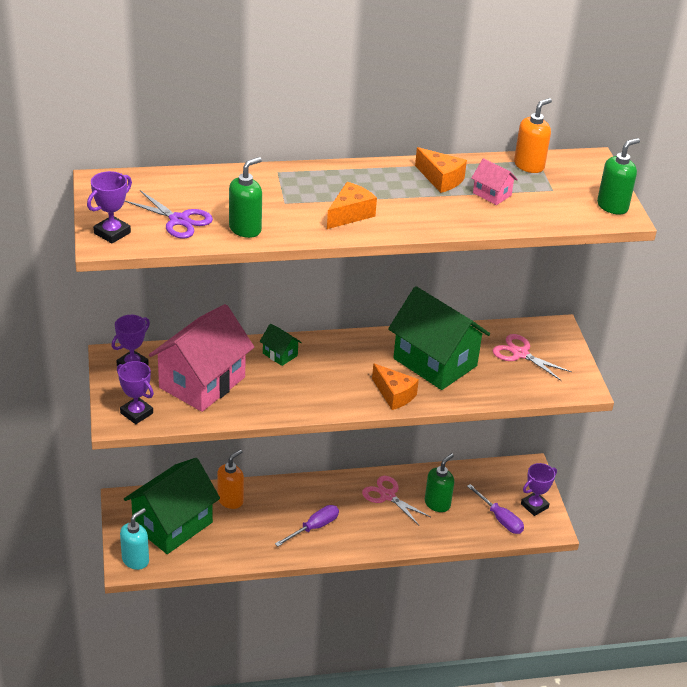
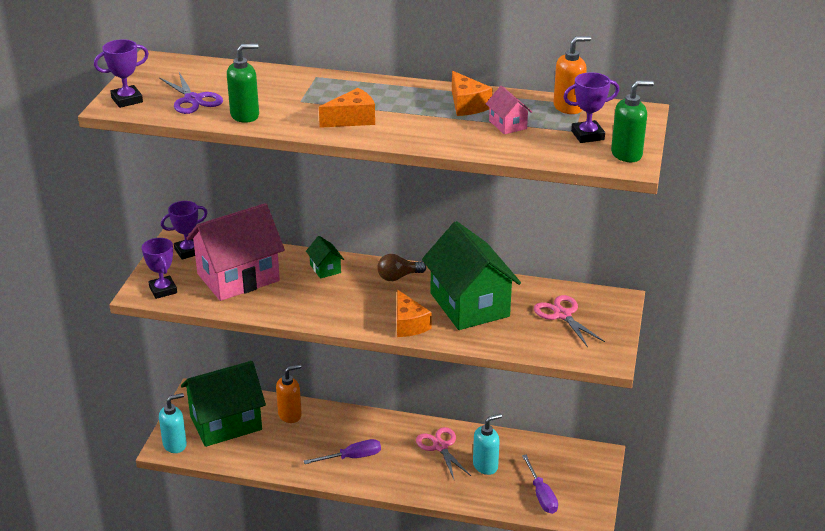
camera: 25 degrees right, 5 degrees down
green soap dispenser [425,453,454,512] -> turquoise soap dispenser [473,414,502,475]
purple trophy [521,463,557,516] -> purple trophy moved to [563,72,619,143]
none -> brown light bulb [377,254,426,281]

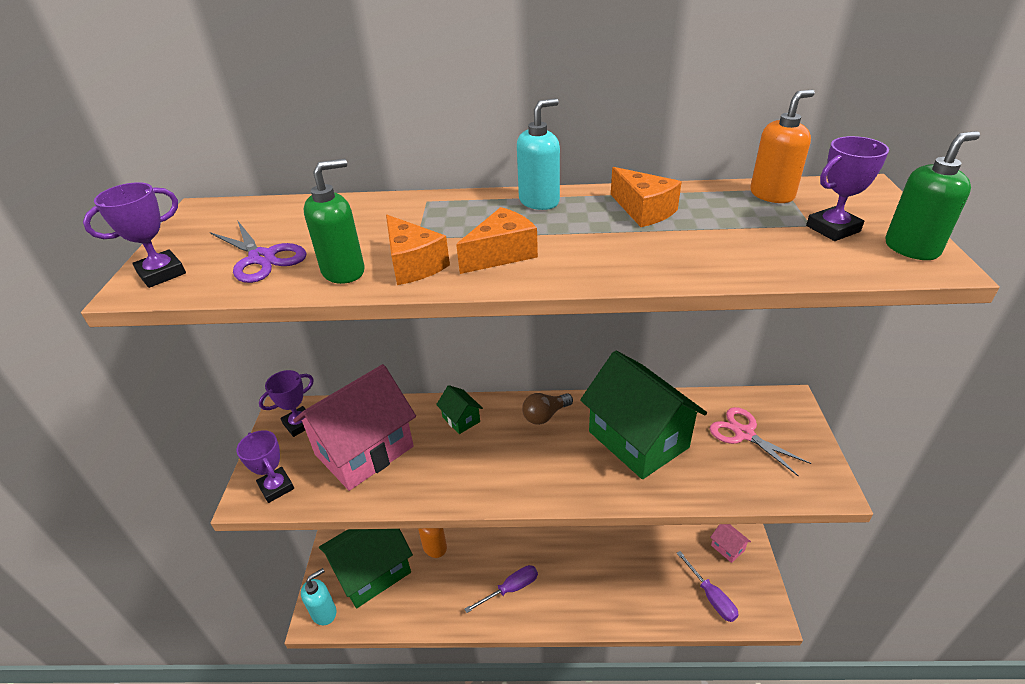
camera: 10 degrees left, 5 degrees up
orange cheese [397,290,432,337] -> orange cheese moved to [386,215,450,285]
pink scissors [416,427,471,479] -> none
turquoise soap dispenser [473,414,502,475] -> turquoise soap dispenser moved to [517,98,560,210]
pink house [486,86,532,134] -> pink house moved to [710,524,751,563]

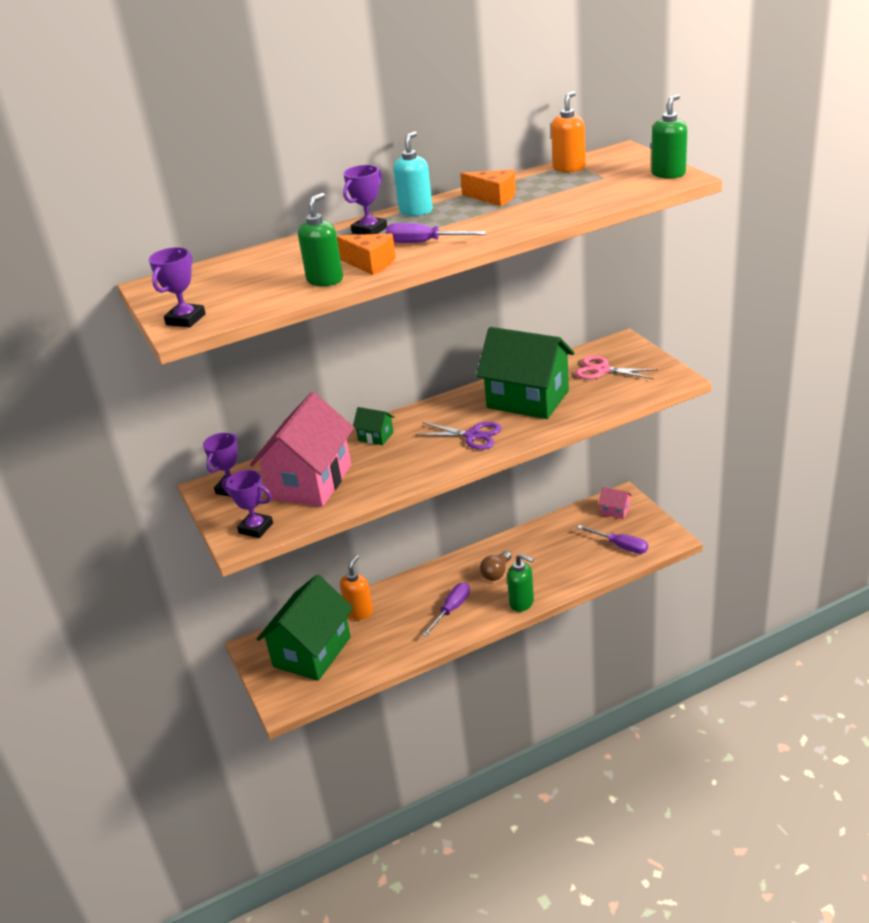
camera: 25 degrees left, 5 degrees down
purple scissors [210,220,307,283] -> purple scissors moved to [416,422,502,450]
turquoise soap dispenser [301,568,336,625] -> none
orange cheese [456,207,538,274] -> purple screwdriver [386,223,486,243]
brown light bulb [522,393,573,425] -> brown light bulb moved to [480,551,511,581]
purple trophy [806,136,889,241] -> purple trophy moved to [343,165,387,235]
none -> green soap dispenser [507,553,534,612]

